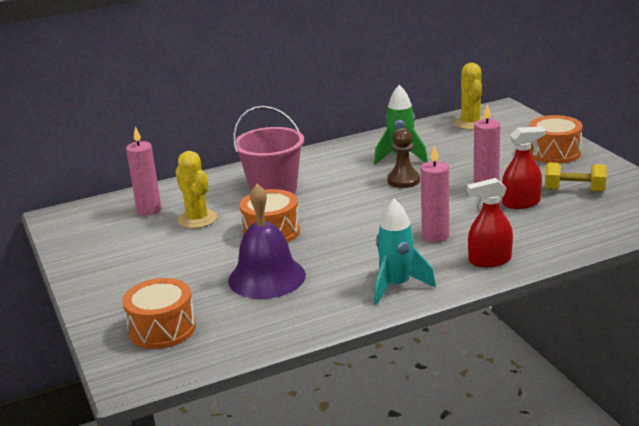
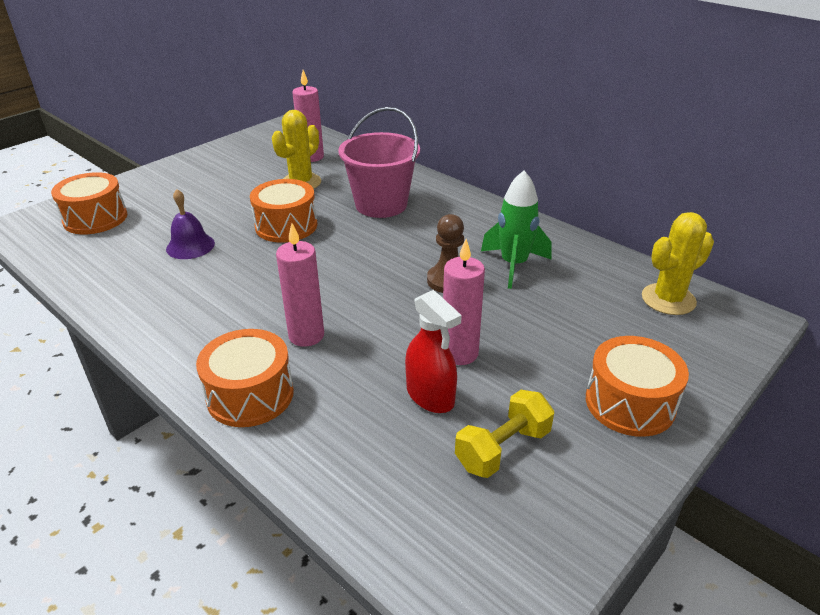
camera: 65 degrees right, 10 degrees up
purple bell [228,184,306,299] -> purple bell [166,189,215,259], size x0.59
turquoise rocket [374,199,436,305] -> none
red spray bottle [467,178,513,267] -> orange drum [196,329,294,427]
yellow dumbbell [545,163,607,192] -> yellow dumbbell turned 60 degrees clockwise [455,390,554,478]

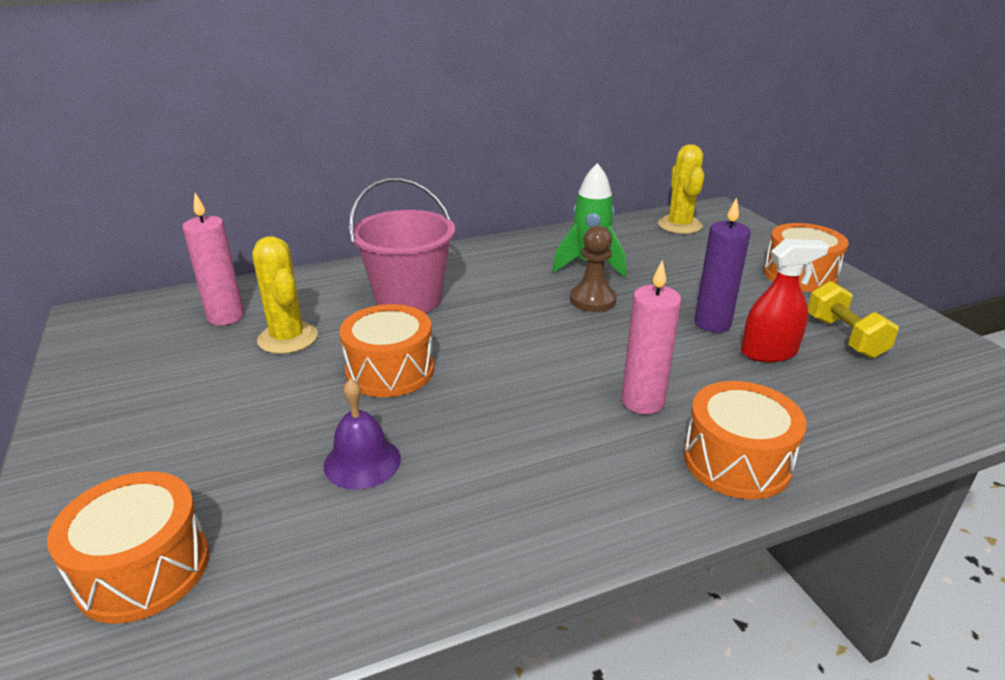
camera: 65 degrees left, 5 degrees down
pink candle [443,239,485,365] -> purple candle [694,197,751,332]

